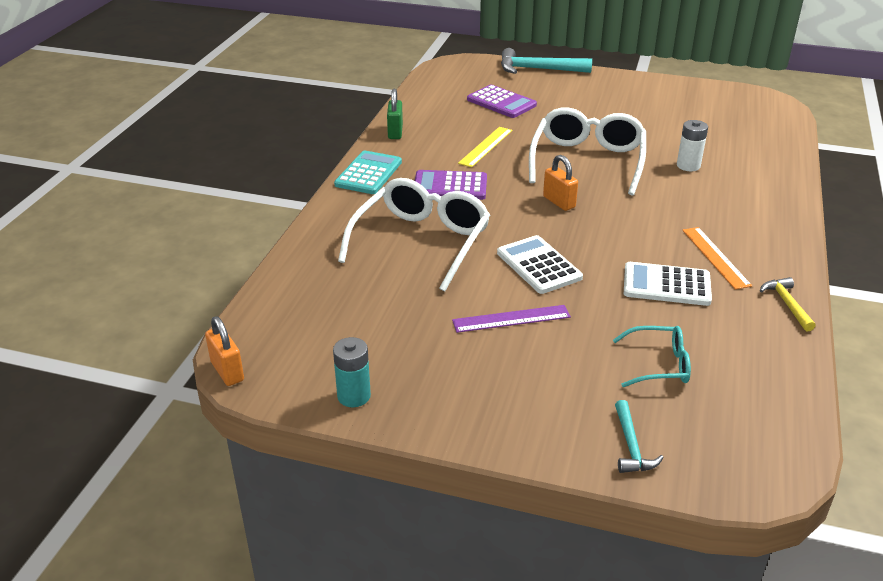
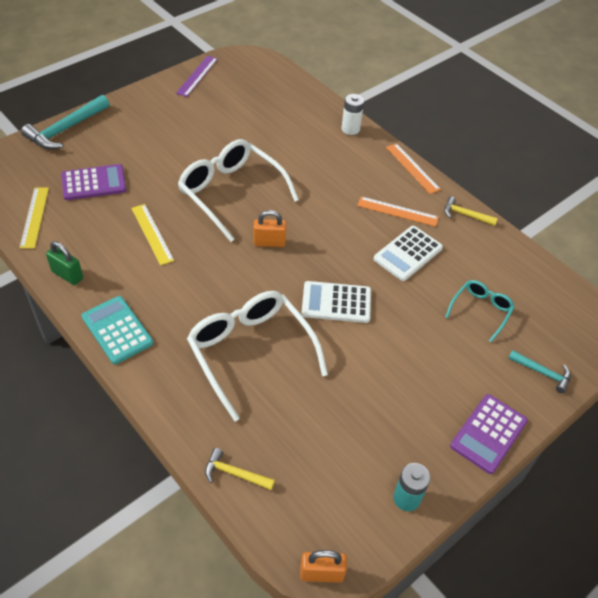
camera: 60 degrees left, 15 degrees up
purple calculator [415,170,487,200] -> purple calculator moved to [450,394,528,474]
purple ruler [452,305,571,333] -> purple ruler moved to [176,56,218,97]
white battery [677,120,708,171] -> white battery moved to [342,94,364,135]
none -> yellow ruler [19,187,49,249]
none -> yellow hammer [205,448,275,490]
none -> orange ruler [386,143,441,194]

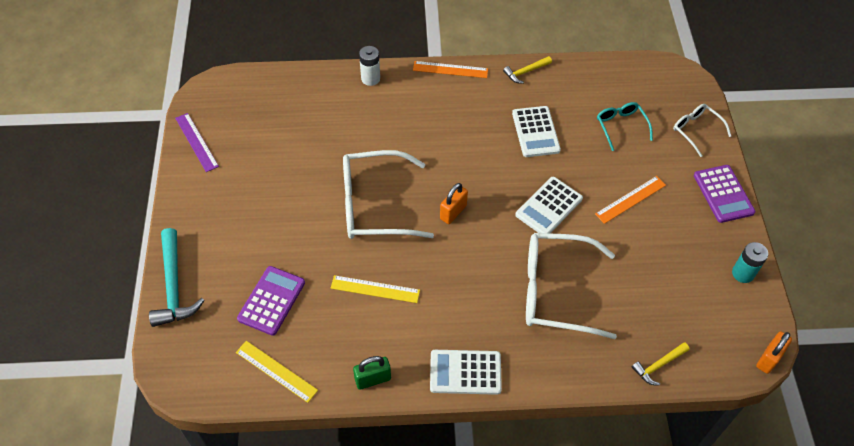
camera: 50 degrees left, 5 degrees up
turquoise calculator [81,296,153,364] -> white calculator [430,350,502,395]
orange ruler [357,196,439,227] -> orange ruler moved to [595,176,666,224]
turquoise hammer [508,350,571,393] -> white glasses [673,104,731,157]

